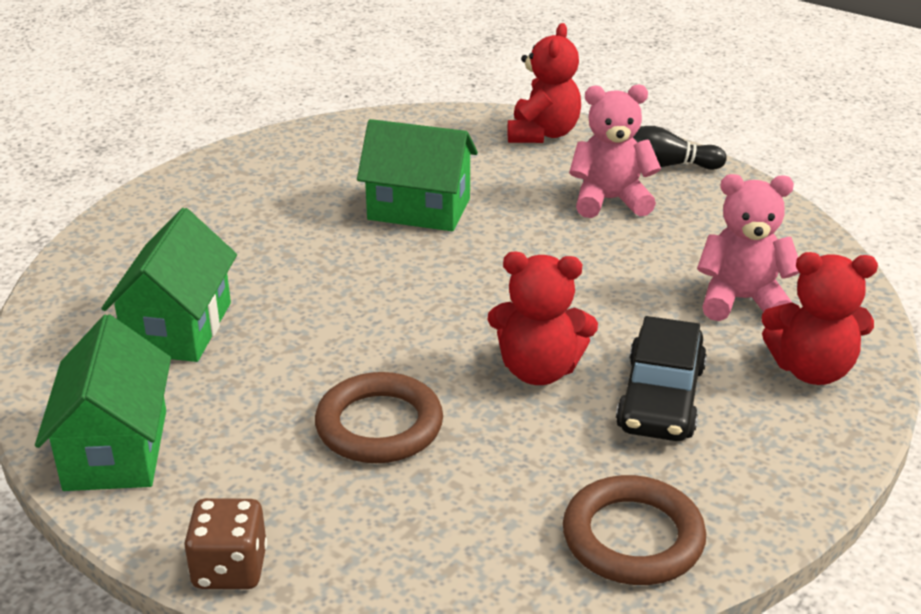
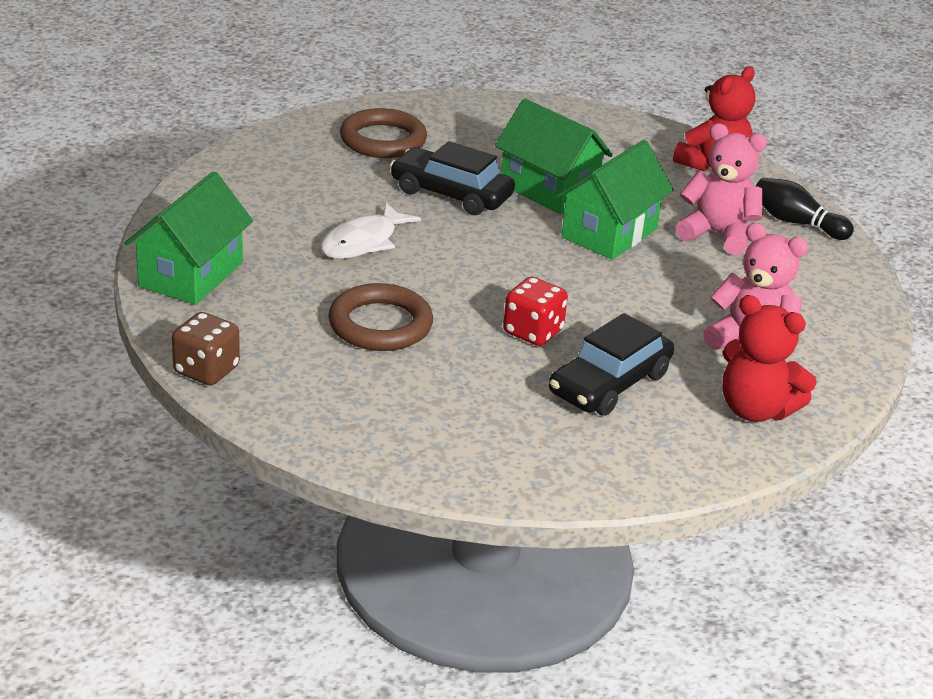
camera: 25 degrees right, 0 degrees up
green house [101,208,237,362] -> green house moved to [556,140,674,260]
red teddy bear [487,252,598,385] -> red dice [503,277,568,346]
brown ring [563,475,706,585] -> brown ring moved to [340,108,427,158]
none -> white fish [320,202,421,259]
none -> black car [390,141,515,215]

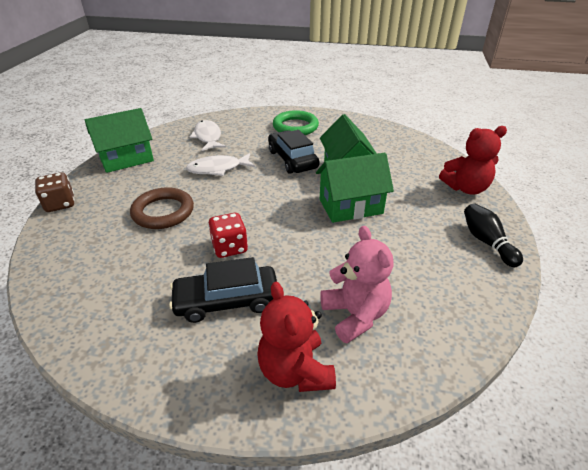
camera: 40 degrees right, 5 degrees up
brown ring [340,108,427,158] -> green ring [273,110,319,135]
pink teddy bear [676,123,767,255] -> none
none -> white fish [190,120,226,151]

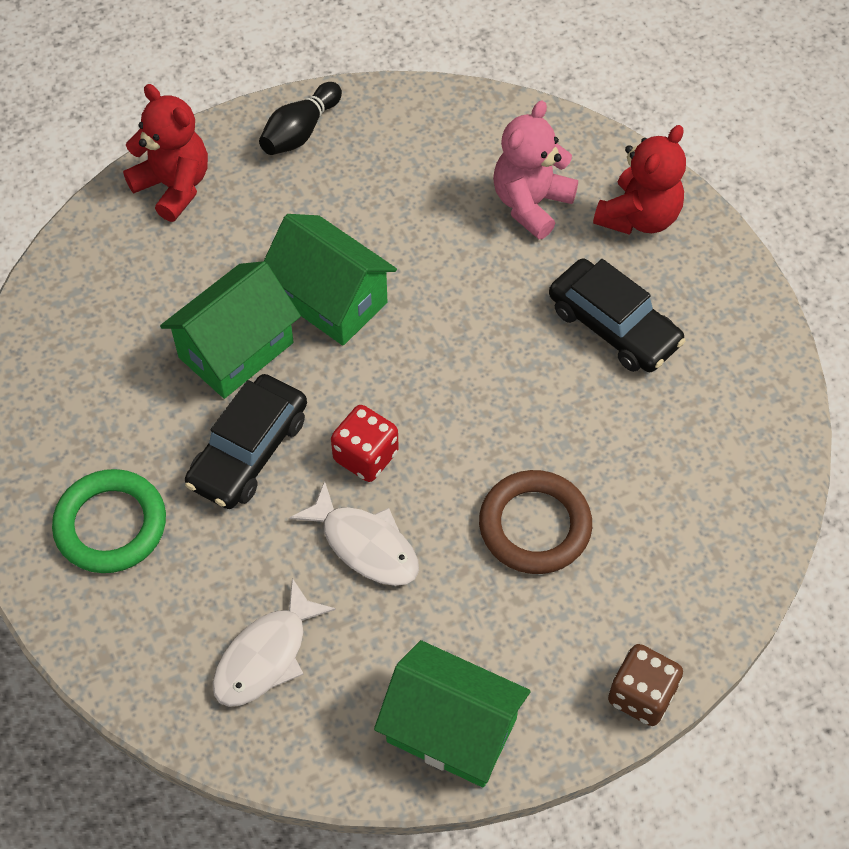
camera: 125 degrees left, 20 degrees up
red dice [208,213,248,258] -> red dice moved to [331,405,399,482]

